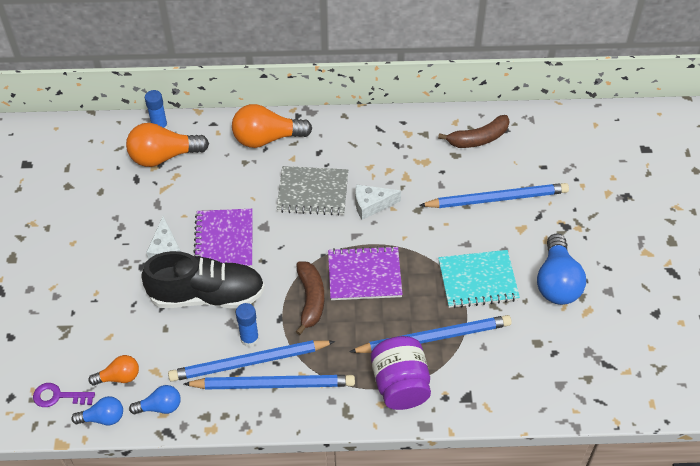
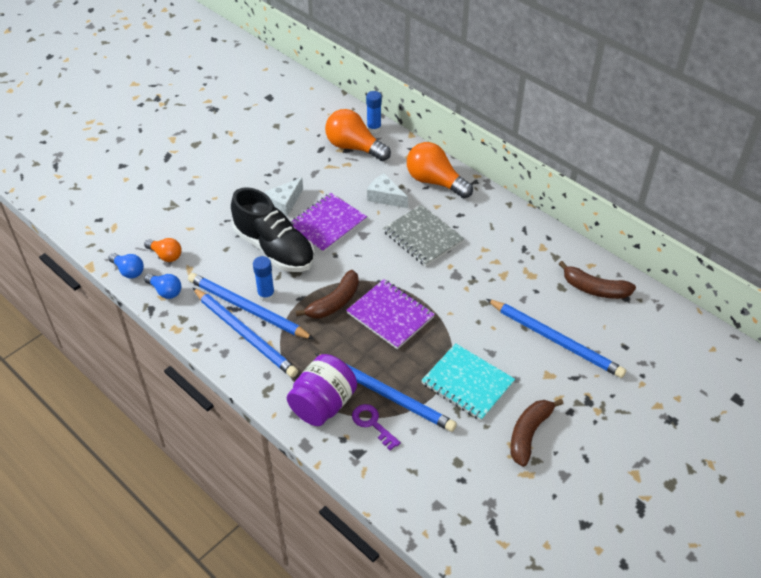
camera: 45 degrees right, 5 degrees down
purple key [33,383,95,407] -> purple key moved to [352,404,401,451]
white cheese [355,184,401,220] -> white cheese moved to [367,173,408,208]
blue light bulb [537,233,586,305] -> brown banana [510,399,564,467]

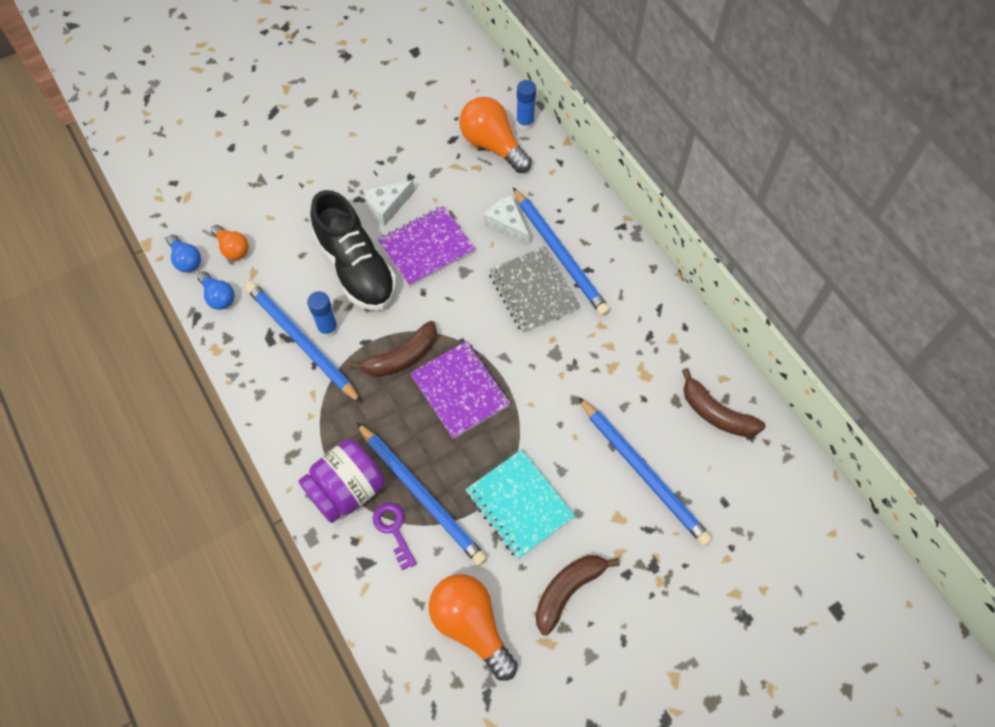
camera: 15 degrees right, 15 degrees up
blue pencil [192,287,298,377] -> blue pencil moved to [513,187,610,316]
orange light bulb [407,142,473,198] -> orange light bulb moved to [429,574,518,681]

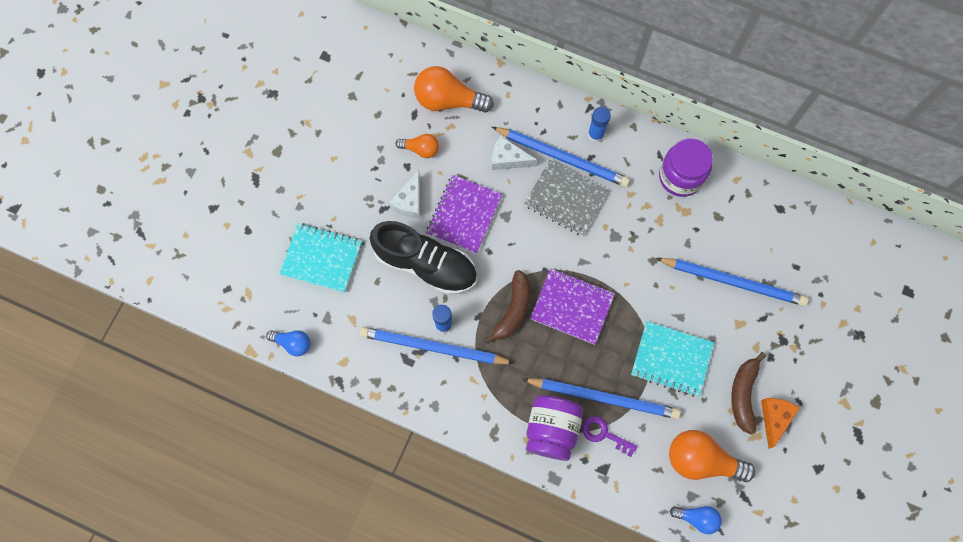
camera: 35 degrees left, 10 degrees up
blue light bulb [197,271,235,310] -> blue light bulb moved to [670,506,722,534]
orange light bulb [211,225,249,260] -> orange light bulb moved to [396,134,439,158]
blue glue stick [516,80,536,130] -> blue glue stick moved to [588,107,611,143]
brown banana [682,368,766,437] -> none
none -> turquoise notebook [279,223,362,293]
none -> purple jar [659,138,713,197]
none -> orange cheese [761,398,800,449]

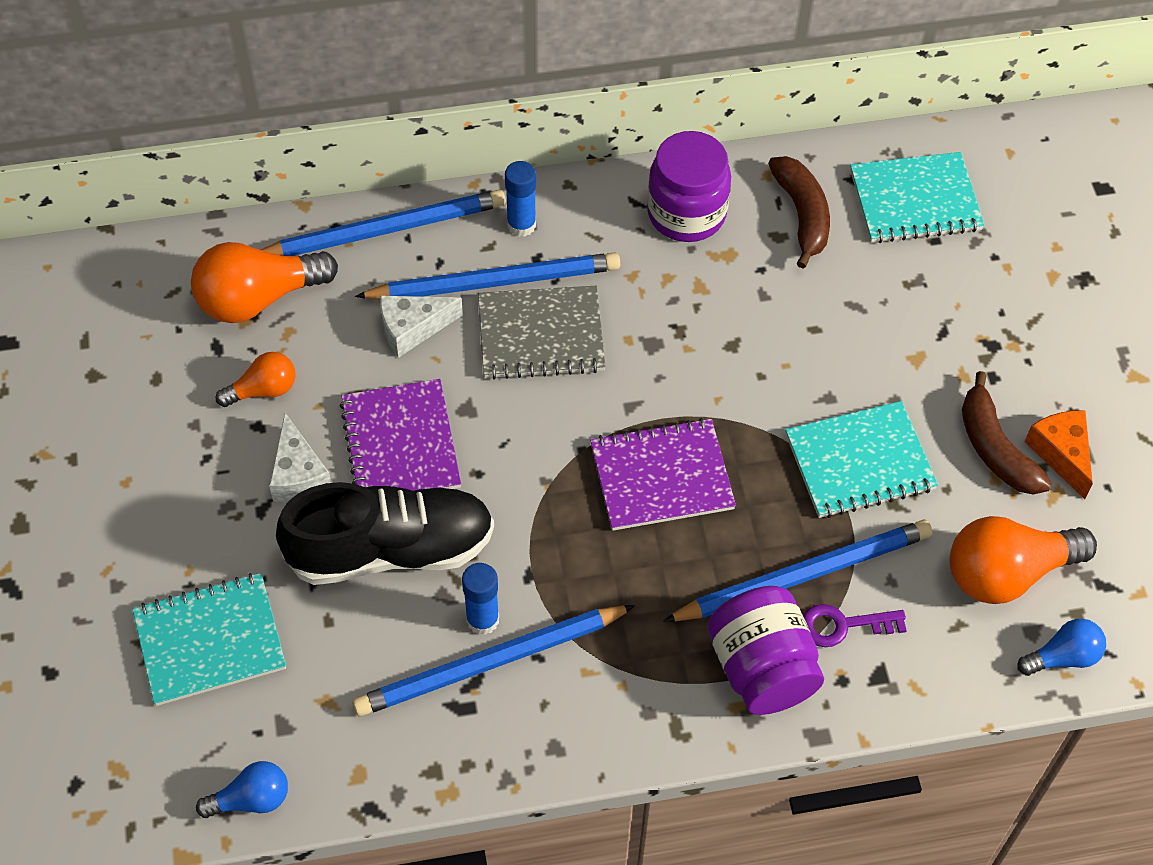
camera: 35 degrees left, 15 degrees down
brown banana [484,270,530,344] -> brown banana moved to [768,156,830,268]
blue pencil [656,258,808,306] -> blue pencil moved to [261,190,506,256]
none -> turquoise notebook [850,152,984,243]

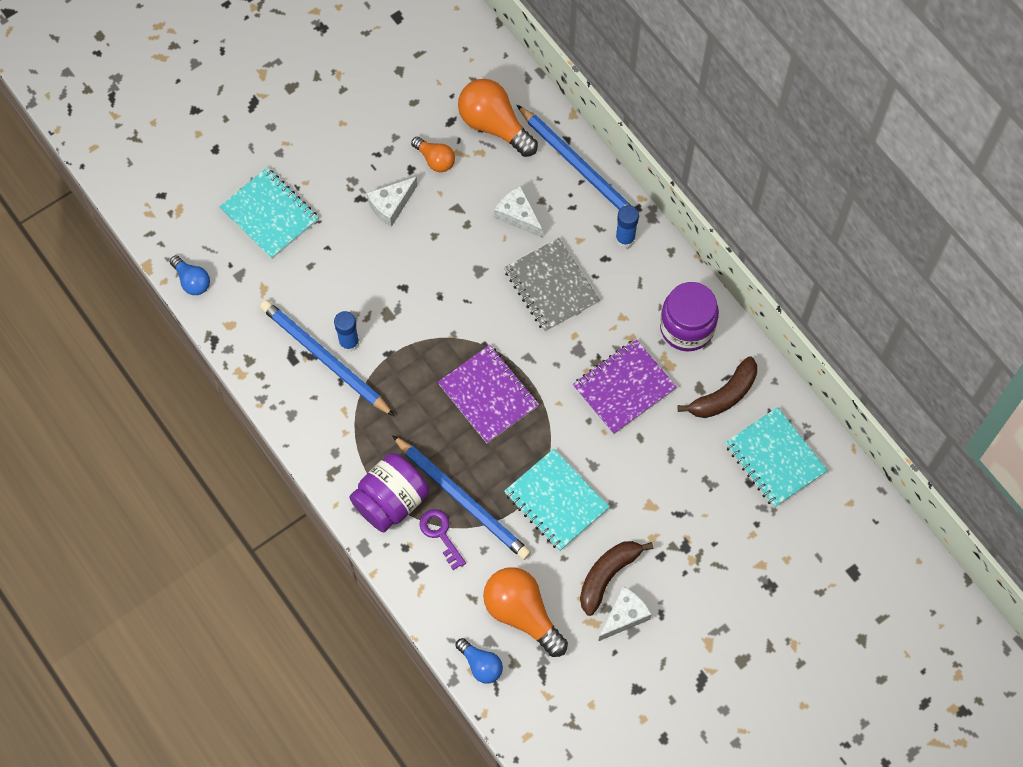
camera: 65 degrees right, 10 degrees up
black shoe [276,482,494,585] -> none
purple notebook [340,379,461,491] -> purple notebook moved to [573,339,677,435]
blue pencil [355,252,620,300] -> none
orange cheese [1025,410,1093,499] -> white cheese [599,586,652,641]

